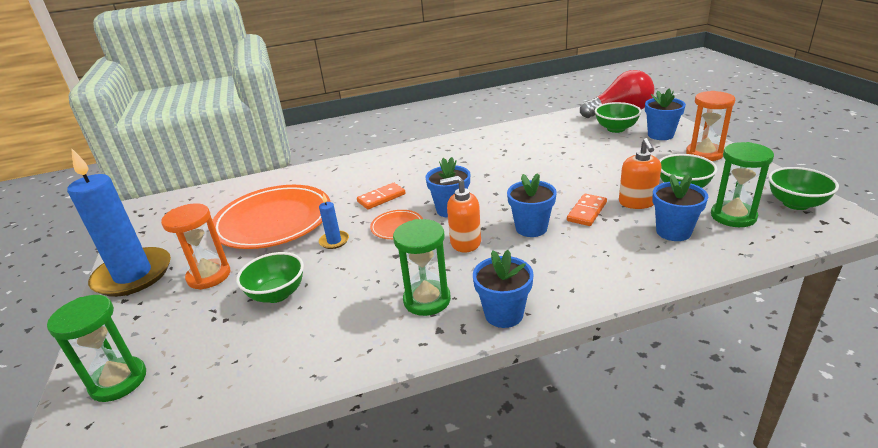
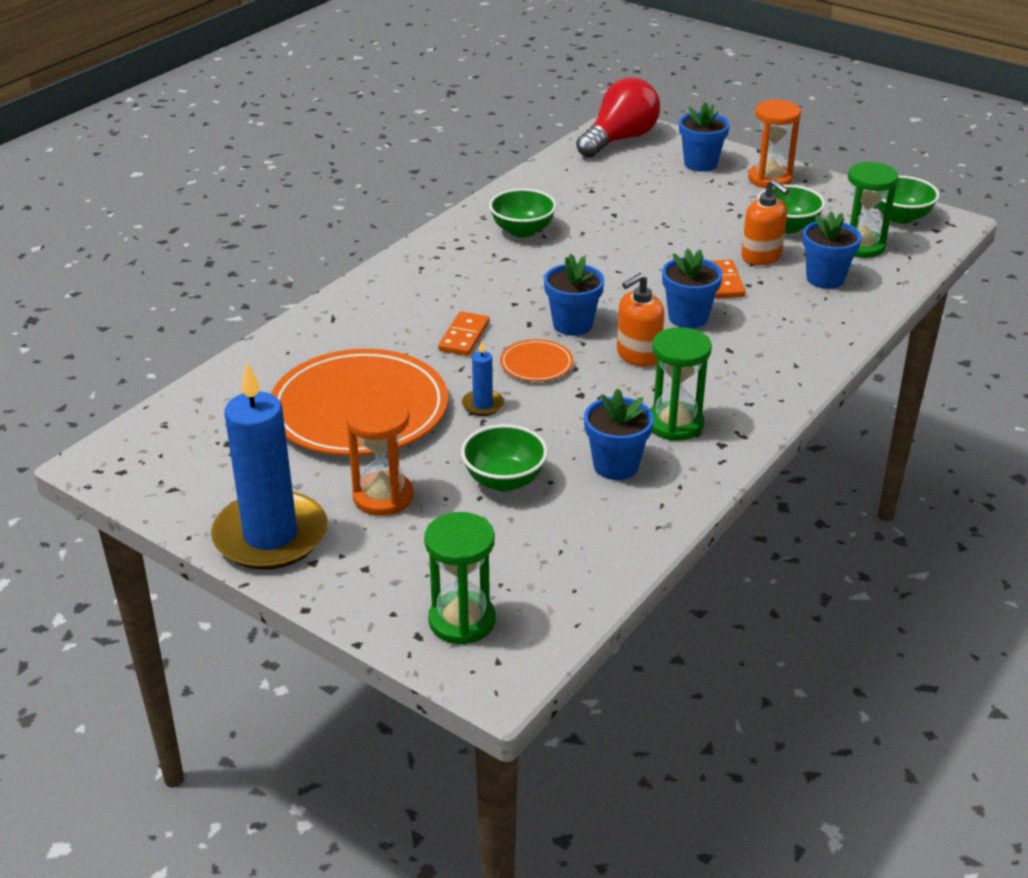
camera: 40 degrees left, 5 degrees up
blue flower pot [473,250,534,328] -> blue flower pot moved to [584,388,654,480]
green bowl [595,102,641,133] -> green bowl moved to [489,188,557,238]

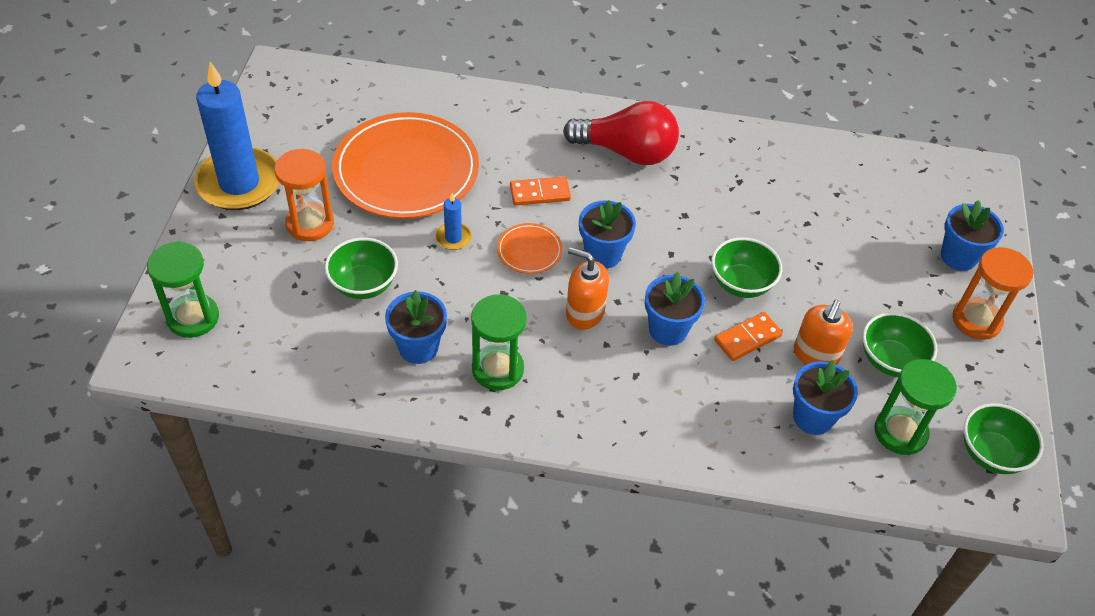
camera: 60 degrees right, 15 degrees up
green bowl [489,188,557,238] -> green bowl moved to [711,237,782,298]
red light bulb [576,77,660,158] -> red light bulb moved to [563,101,679,165]

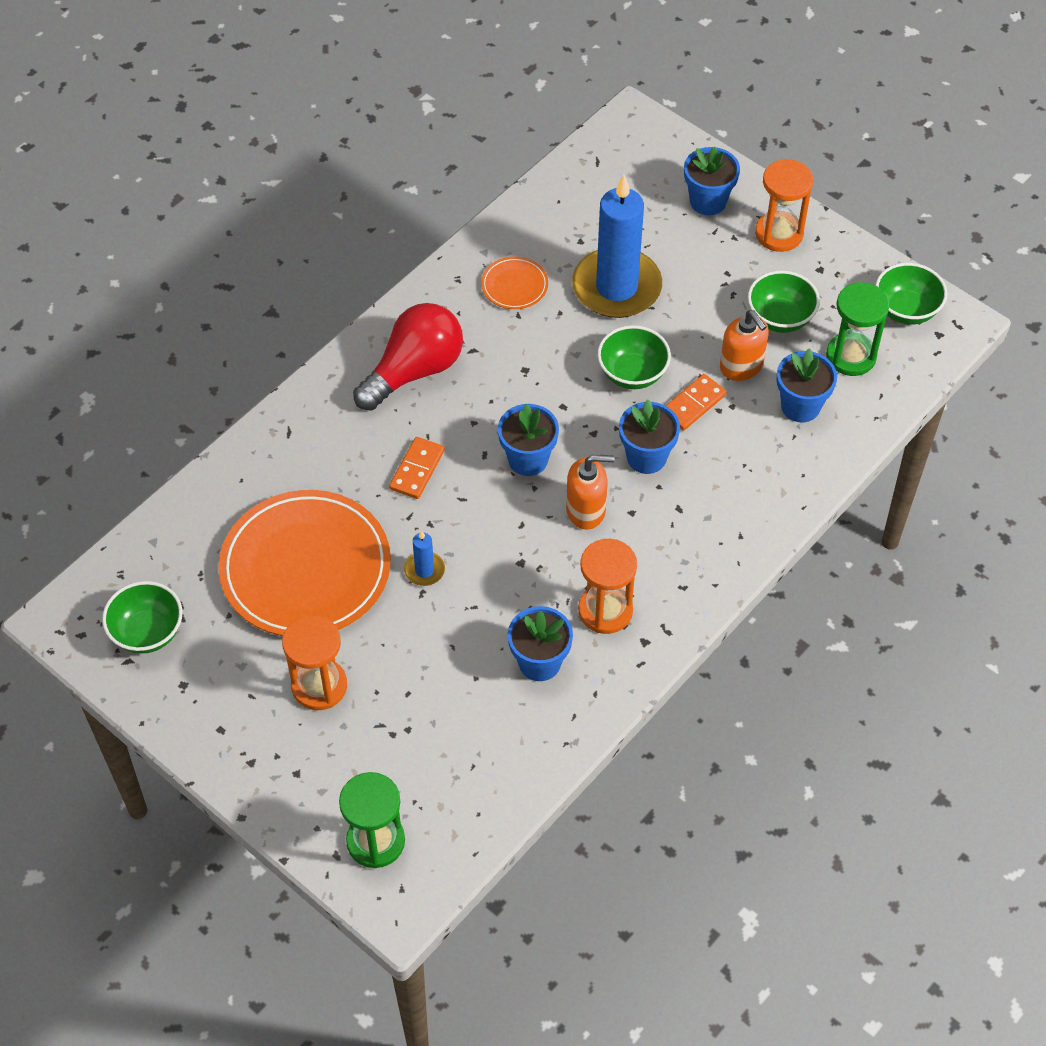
camera: 55 degrees left, 5 degrees up
blue candle [194,62,280,210] -> blue candle moved to [572,175,662,318]
green bowl [325,238,398,299] -> green bowl moved to [102,581,182,654]
green hourglass [471,294,527,390] -> orange hourglass [578,539,637,634]
orange plate [497,223,563,274] -> orange plate moved to [481,256,548,309]
orange soap dispenser [566,247,609,330] -> orange soap dispenser turned 150 degrees counterclockwise [566,455,615,530]
orange domino [714,312,783,361] -> orange domino turned 45 degrees clockwise [665,374,727,431]

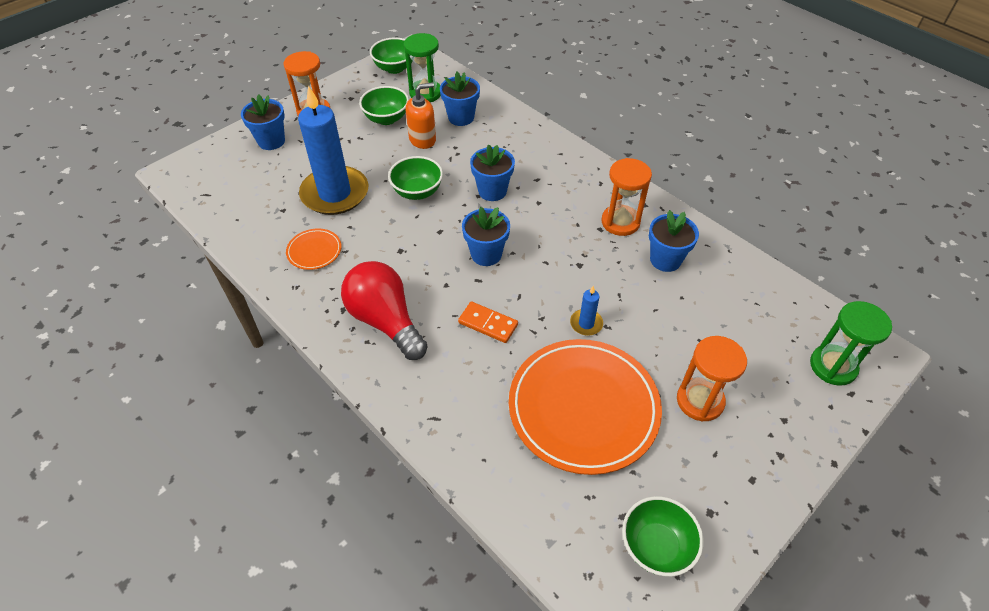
camera: 85 degrees left, 5 degrees down
orange soap dispenser [566,455,615,530] -> none
orange domino [665,374,727,431] -> none

